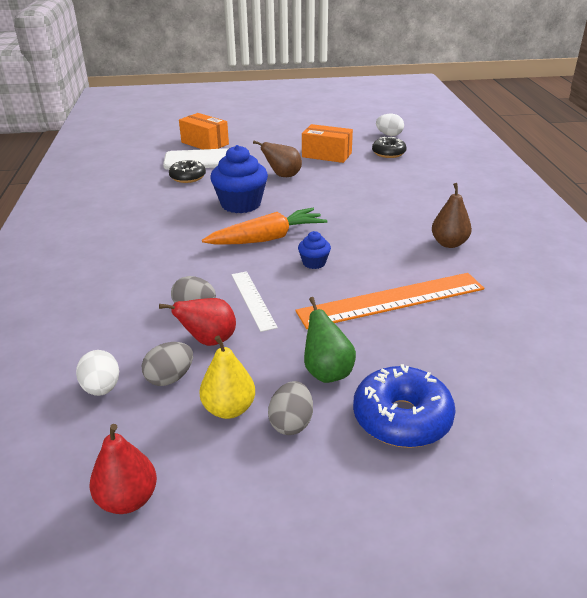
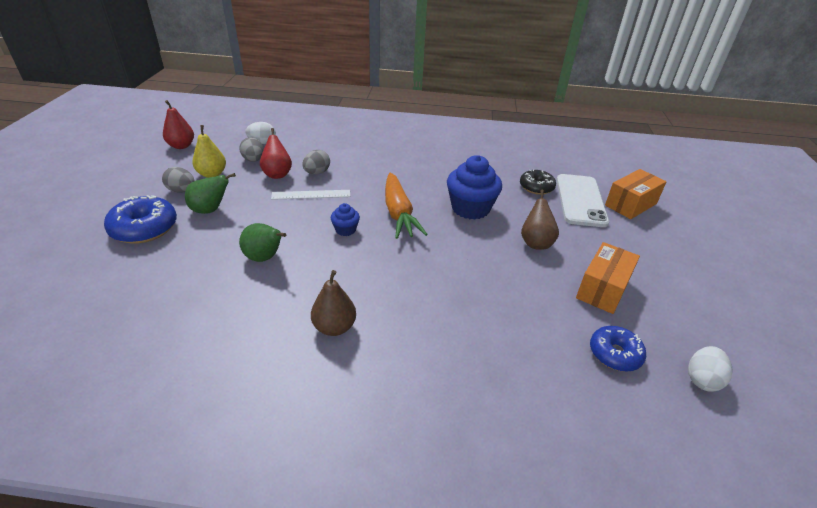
camera: 100 degrees right, 5 degrees up
orange ruler [295,273,484,329] -> green pear [239,223,286,262]
black donut [372,137,406,158] -> blue donut [590,326,646,372]

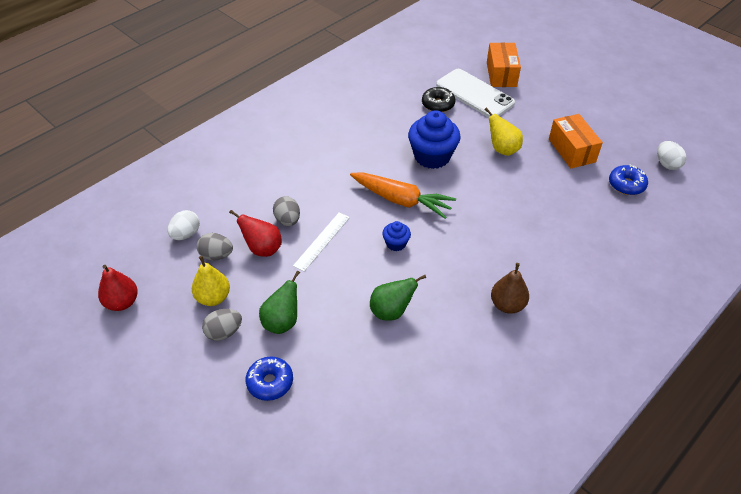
camera: 50 degrees left, 10 degrees up
blue donut [104,195,177,244] -> blue donut [246,357,293,401], size x0.65
brown pear [521,190,559,250] -> yellow pear [484,107,523,156]

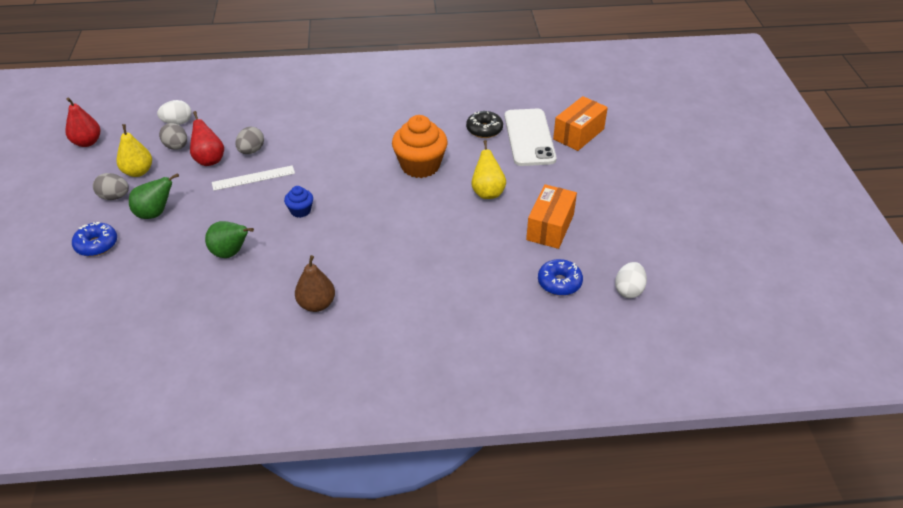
camera: 40 degrees right, 5 degrees down
orange carrot [350,172,456,219] -> none
blue cupcake [408,110,461,169] -> orange cupcake [392,115,448,178]

